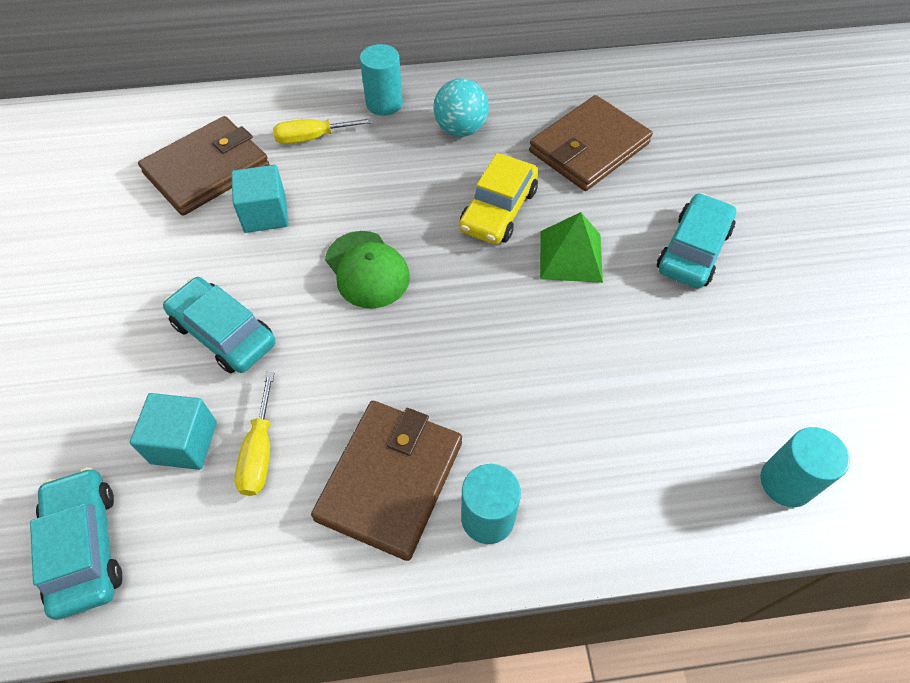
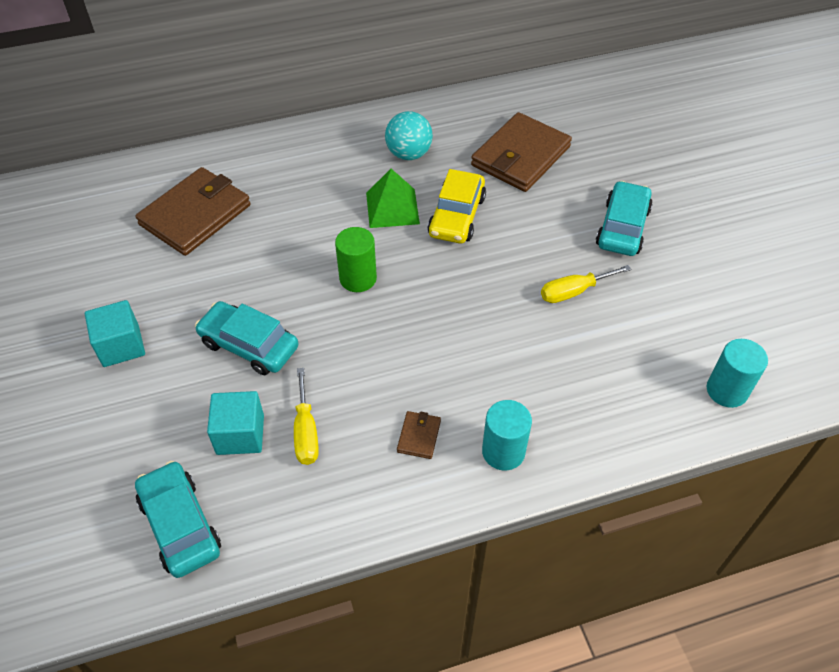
camera: 10 degrees left, 5 degrees down
turquoise cube [231,165,288,233] -> turquoise cube moved to [85,300,145,367]
yellow screwdriver [273,118,374,144] -> yellow screwdriver moved to [541,265,631,303]
brown wallet [311,401,462,561] -> brown wallet [397,411,441,459], size x0.42
green cap [325,231,410,309] -> green cylinder [335,227,377,292]
turquoise cylinder [360,44,403,116] -> none
green pyramid [540,212,603,283] -> green pyramid moved to [366,169,420,228]

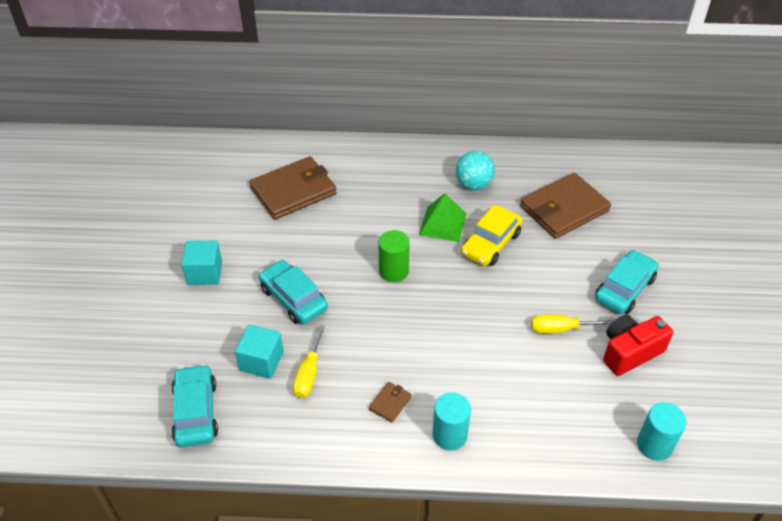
camera: 20 degrees right, 5 degrees down
none -> red camera [603,315,673,376]

